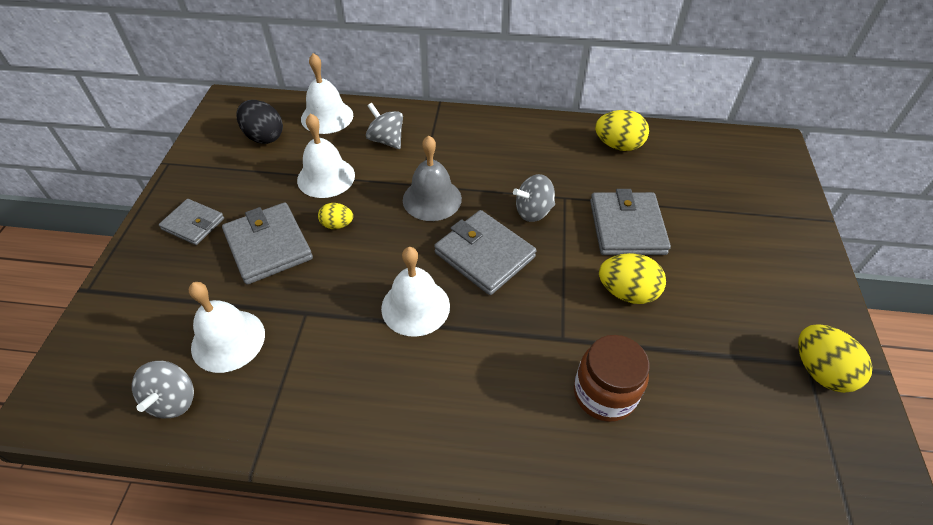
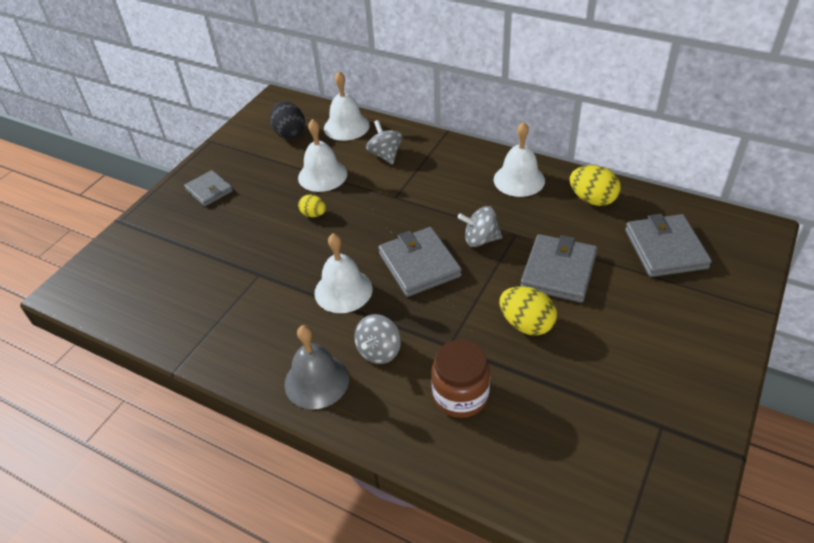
camera: 25 degrees right, 5 degrees down
grey spinning top [132,361,194,418] -> grey spinning top moved to [354,314,401,364]
white bell [189,282,265,373] -> white bell moved to [494,122,545,197]
grey wallet [222,202,313,285] -> grey wallet moved to [625,214,712,277]
grey bell [403,135,462,221] -> grey bell moved to [284,325,349,409]
yellow egg [798,324,873,393] -> none

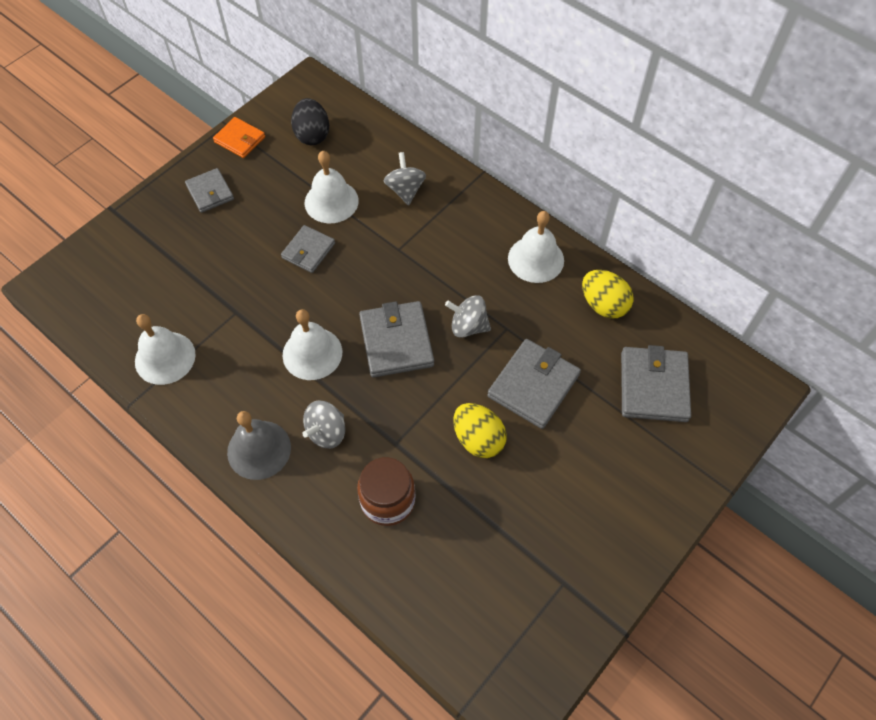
camera: 10 degrees right, 15 degrees up
yellow egg [298,195,326,217] -> grey wallet [281,225,335,273]
white bell [324,71,370,141] -> white bell moved to [135,314,196,385]
none -> orange wallet [213,117,265,158]

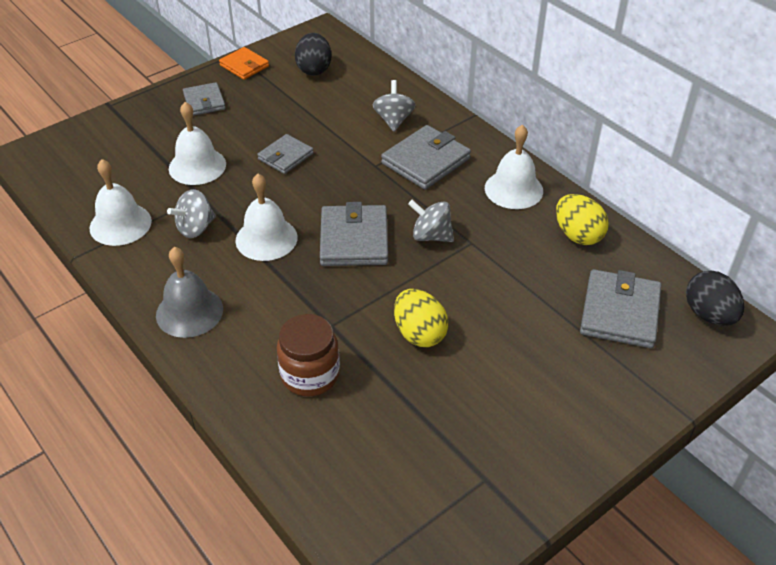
camera: 10 degrees right, 15 degrees down
grey spinning top [302,401,345,449] -> grey spinning top moved to [167,189,216,238]
white bell [304,151,359,223] -> white bell moved to [169,102,226,185]
grey wallet [487,339,581,429] -> grey wallet moved to [381,125,471,190]
none -> black egg [686,270,744,326]

